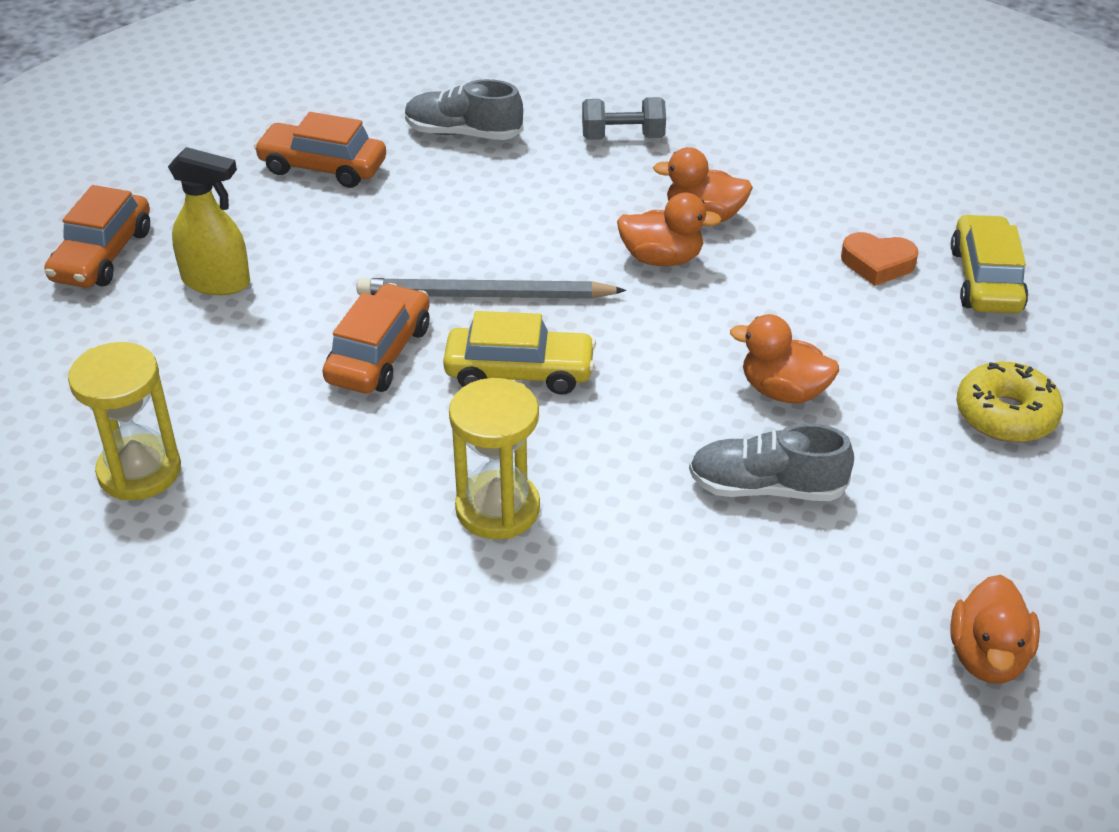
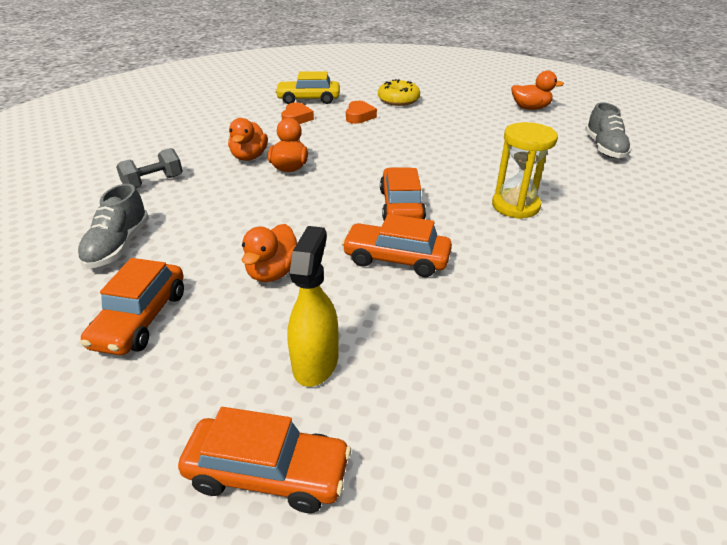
camera: 95 degrees left, 5 degrees down
yellow hourglass [68,342,181,500] -> none
grey pencil [357,278,626,299] -> none
yellow car [443,311,596,395] -> orange car [380,167,426,220]
grey dumbbell [582,97,666,140] -> grey dumbbell turned 60 degrees clockwise [116,148,183,188]
grey shoe [689,423,854,501] -> grey shoe moved to [585,102,632,158]
orange duck [730,314,839,403] -> orange duck moved to [242,224,297,282]
none -> orange heart [346,101,377,124]

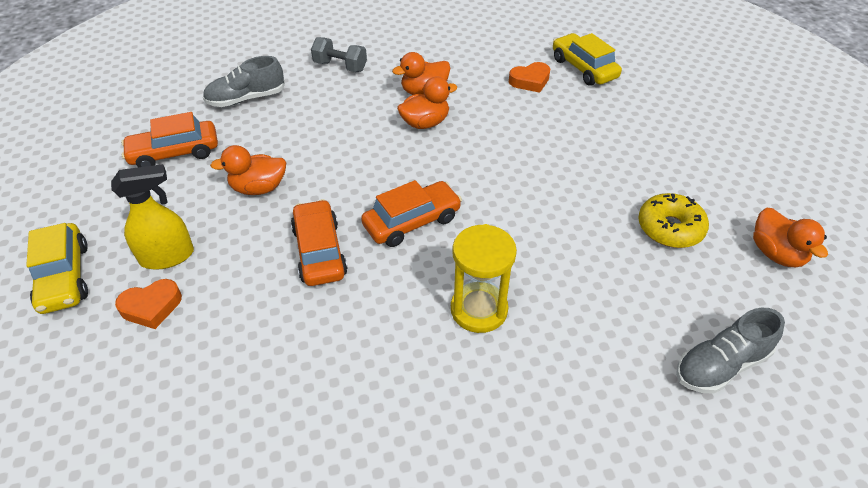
camera: 60 degrees right, 10 degrees up
orange car [178,407,351,513] -> yellow car [26,223,88,314]
orange heart [346,101,377,124] -> orange heart moved to [115,279,182,329]
yellow donut [378,79,420,106] -> yellow donut moved to [638,193,709,248]

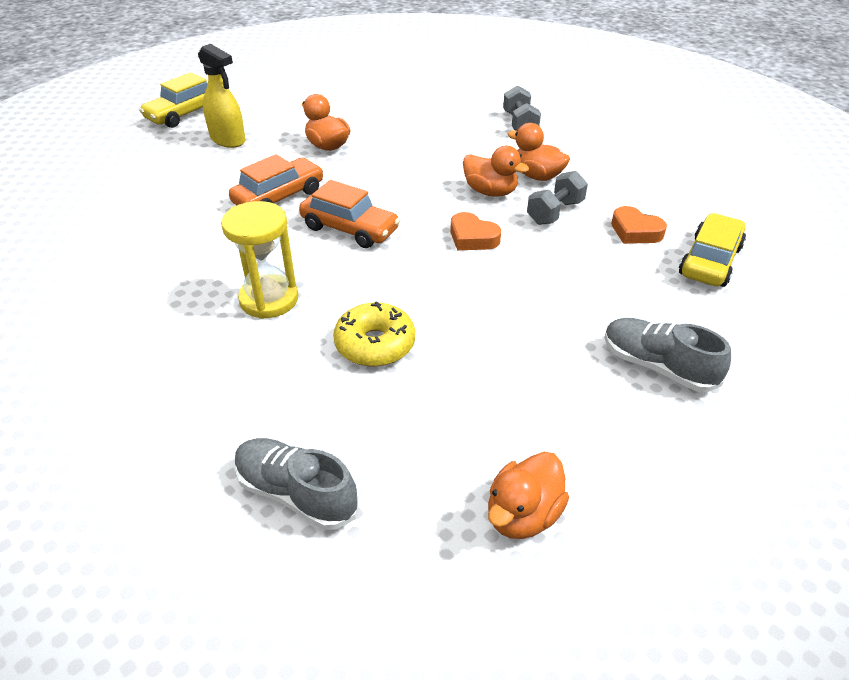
camera: 60 degrees right, 5 degrees down
orange heart [115,279,182,329] -> orange heart moved to [450,212,501,250]
orange car [121,112,218,167] -> none
grey shoe [203,56,285,107] -> grey shoe moved to [604,318,731,392]
yellow donut [638,193,709,248] -> yellow donut moved to [333,301,415,367]
none -> grey dumbbell [527,171,588,225]

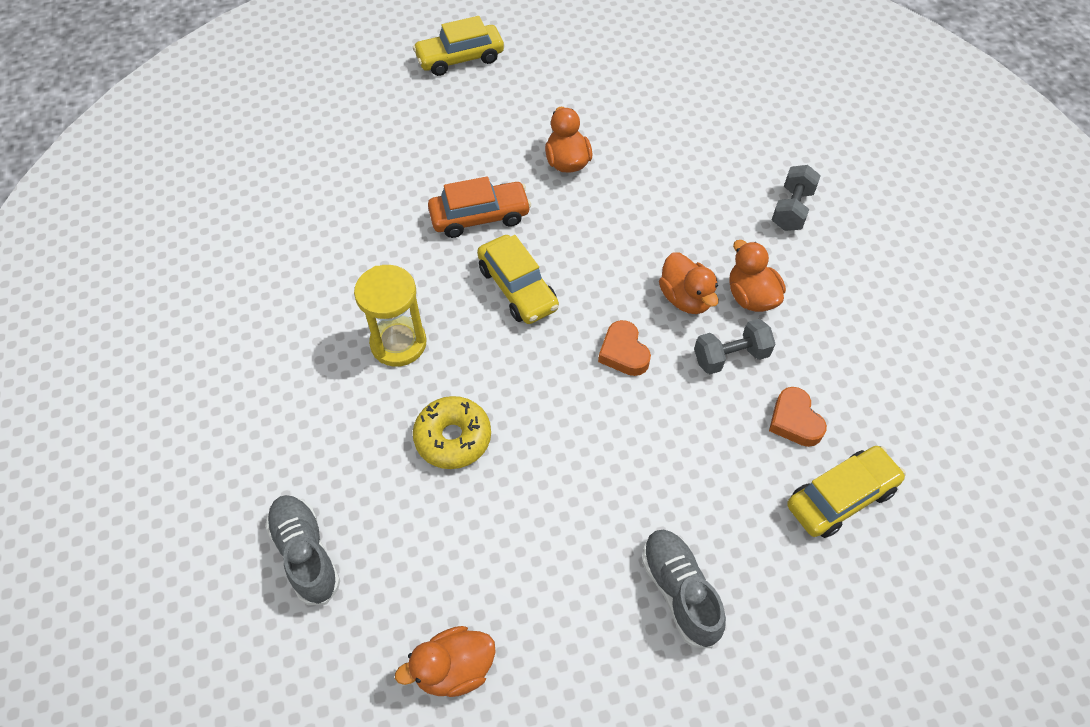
camera: 30 degrees right, 15 degrees up
yellow spray bottle [198,44,246,148] -> none
orange car [299,180,400,248] -> yellow car [477,235,559,324]

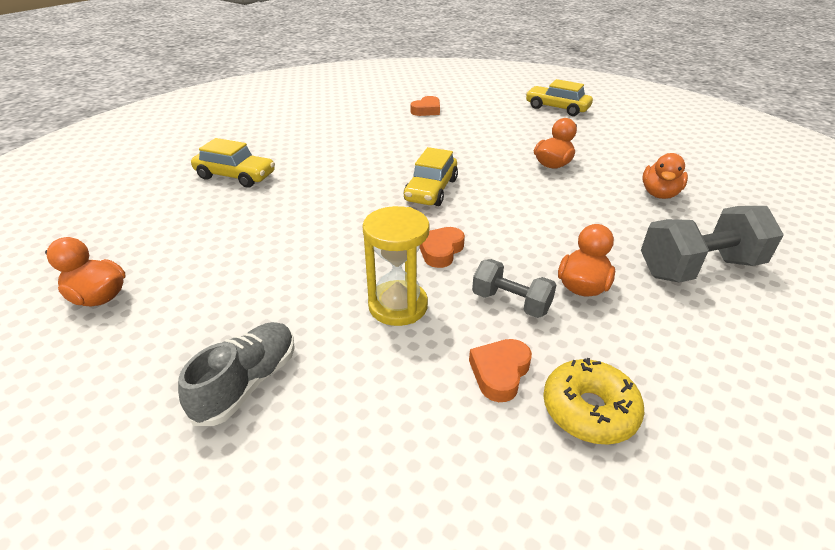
camera: 50 degrees right, 20 degrees down
grey shoe [265,495,340,605] -> none
yellow hourglass [354,265,426,367] -> yellow hourglass moved to [362,206,430,326]
yellow donut [413,396,491,469] -> yellow donut moved to [543,358,644,445]
orange car [428,176,531,238] -> none
orange duck [659,253,719,314] -> orange duck moved to [642,153,688,199]
grey dumbbell [772,165,821,231] -> grey dumbbell [641,206,783,283], size x1.69
yellow car [787,446,906,538] -> yellow car moved to [191,138,275,188]
none -> orange heart [411,96,440,116]

